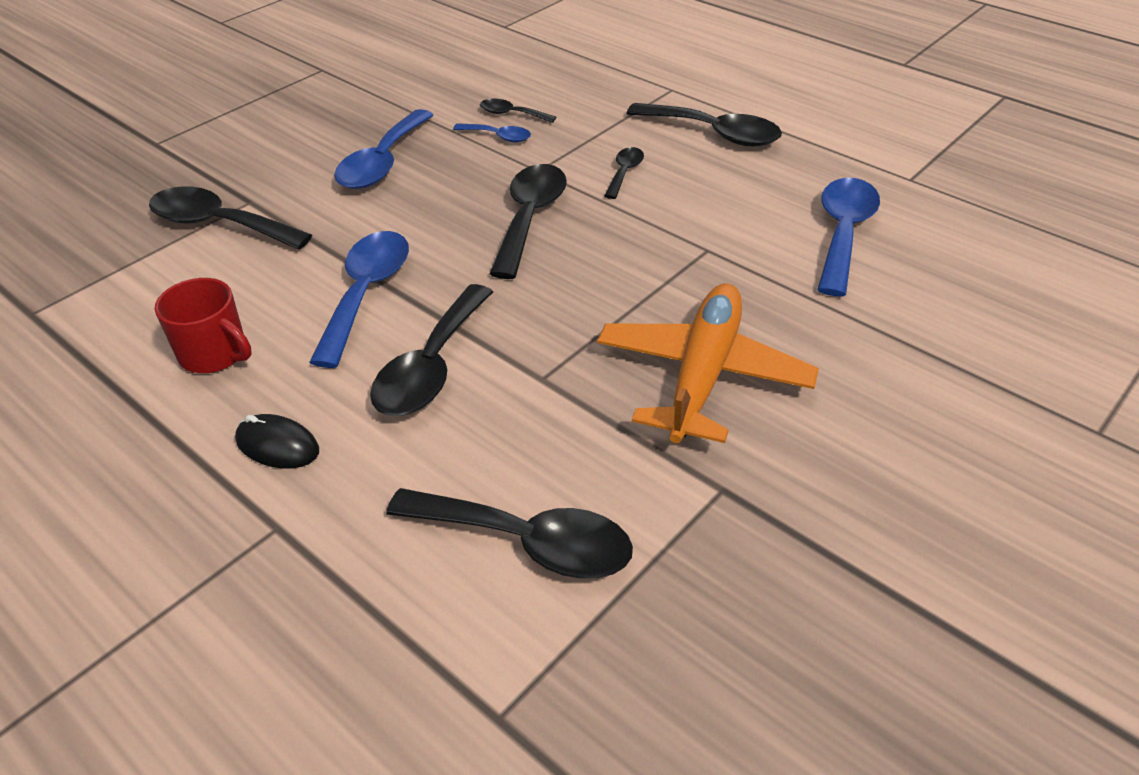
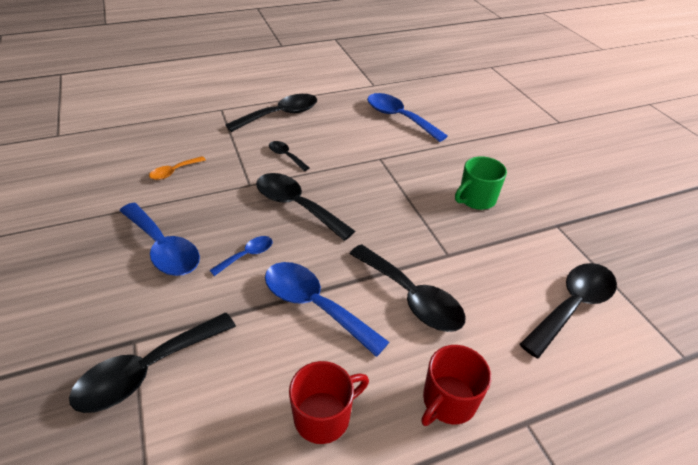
camera: 65 degrees left, 0 degrees up
black mouse [235,414,319,469] -> red mug [421,345,491,426]
blue spoon [453,123,531,142] -> blue spoon moved to [210,236,273,276]
black spoon [480,99,556,123] -> orange spoon [149,156,206,180]
orange plane [597,283,819,443] -> green mug [455,156,507,210]

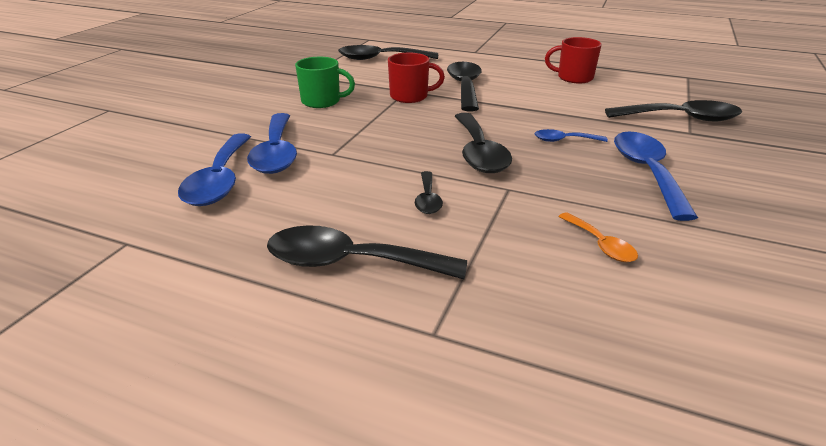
camera: 135 degrees left, 10 degrees down
orange spoon [149,156,206,180] -> orange spoon turned 60 degrees clockwise [558,212,638,262]
blue spoon [265,262,389,357] -> blue spoon moved to [247,113,297,174]
red mug [421,345,491,426] -> red mug moved to [388,53,445,103]

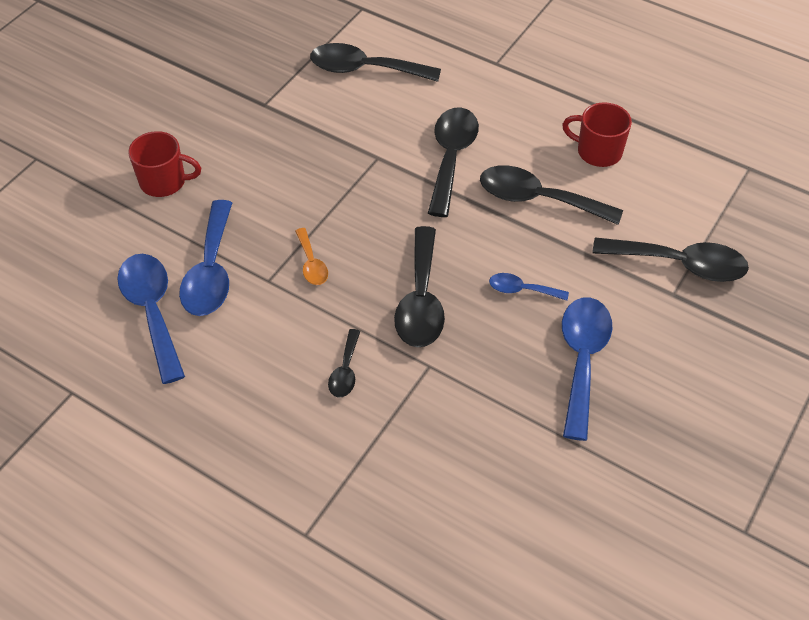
camera: 10 degrees right, 20 degrees up
blue spoon [178,134,251,206] -> blue spoon turned 150 degrees clockwise [117,254,185,384]
black spoon [267,225,467,279] -> black spoon moved to [480,165,623,225]
green mug [295,57,355,108] -> none
red mug [388,53,445,103] -> red mug moved to [128,131,201,197]
orange spoon [558,212,638,262] -> orange spoon moved to [295,228,328,285]

